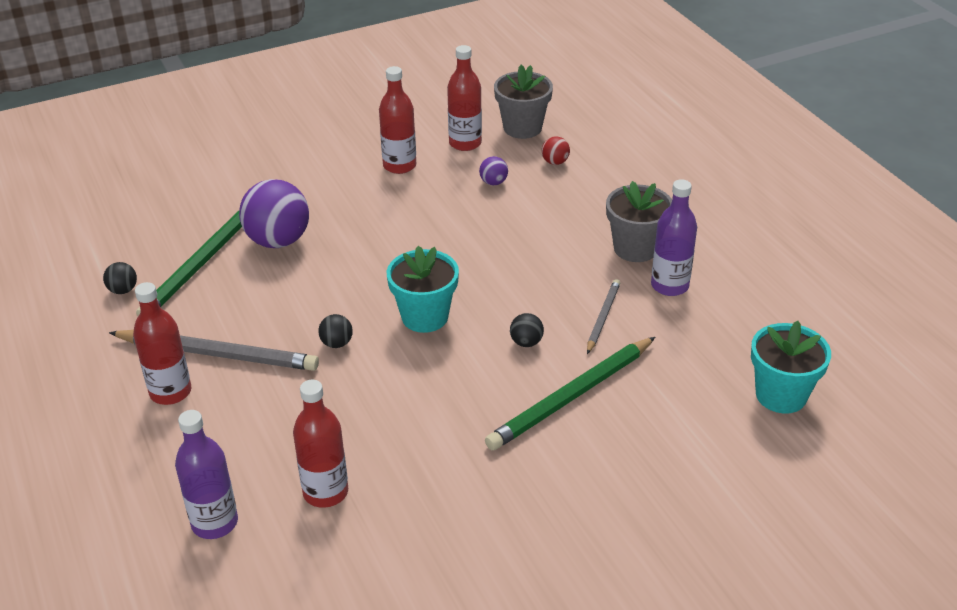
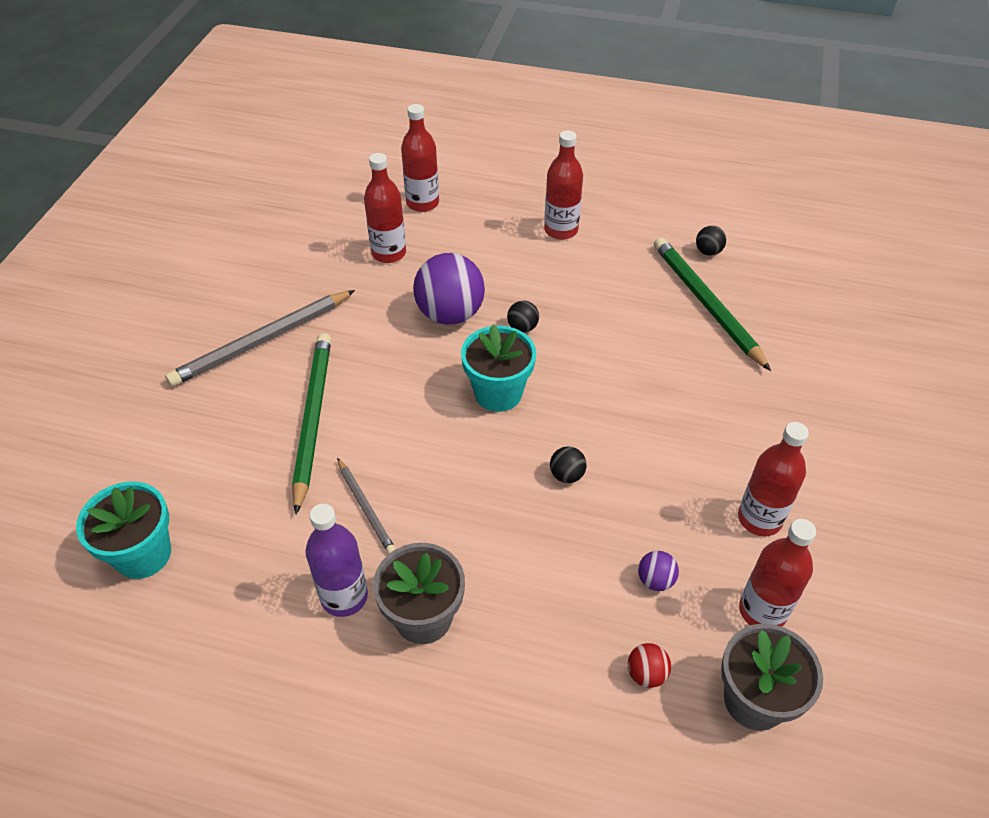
camera: 130 degrees right, 10 degrees up
grey pencil [109,330,319,371] -> grey pencil moved to [165,290,355,387]
purple bottle [175,410,238,539] -> red bottle [401,104,439,212]
purple ball [239,179,309,248] -> purple ball moved to [413,253,485,325]
black ball [510,313,544,347] -> black ball moved to [550,446,587,483]

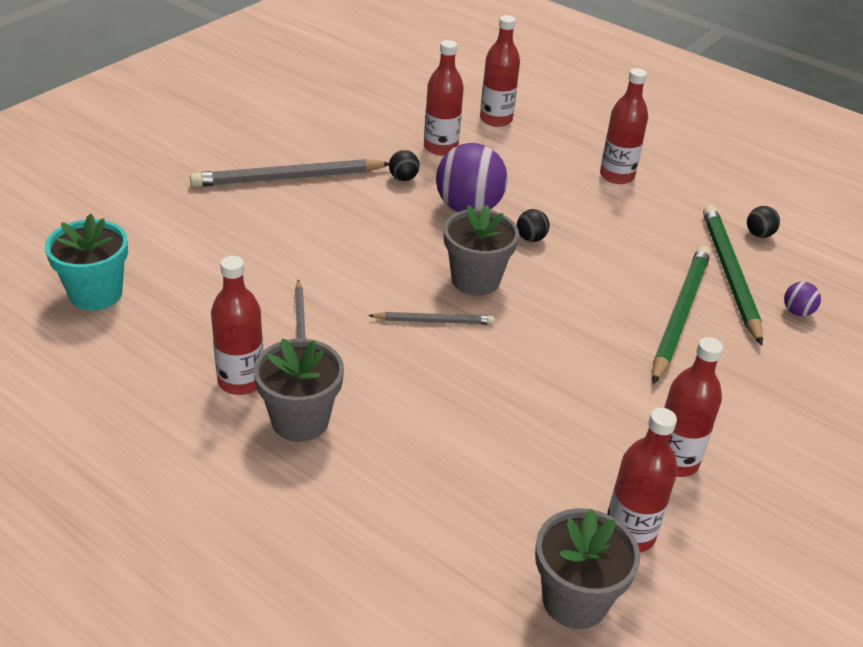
camera: 20 degrees right, 10 degrees down
green pencil [292,333,331,514] -> green pencil moved to [652,246,711,384]
purple bottle [305,504,368,617] -> red bottle [211,256,263,395]
turquoise flower pot [461,325,536,412] -> grey flower pot [444,205,519,296]
black ball [550,446,587,483] -> black ball moved to [389,150,420,181]
red ball [628,643,671,688] -> none
purple ball [638,551,679,591] -> purple ball moved to [784,282,821,316]
none -> grey pencil [368,312,495,324]

